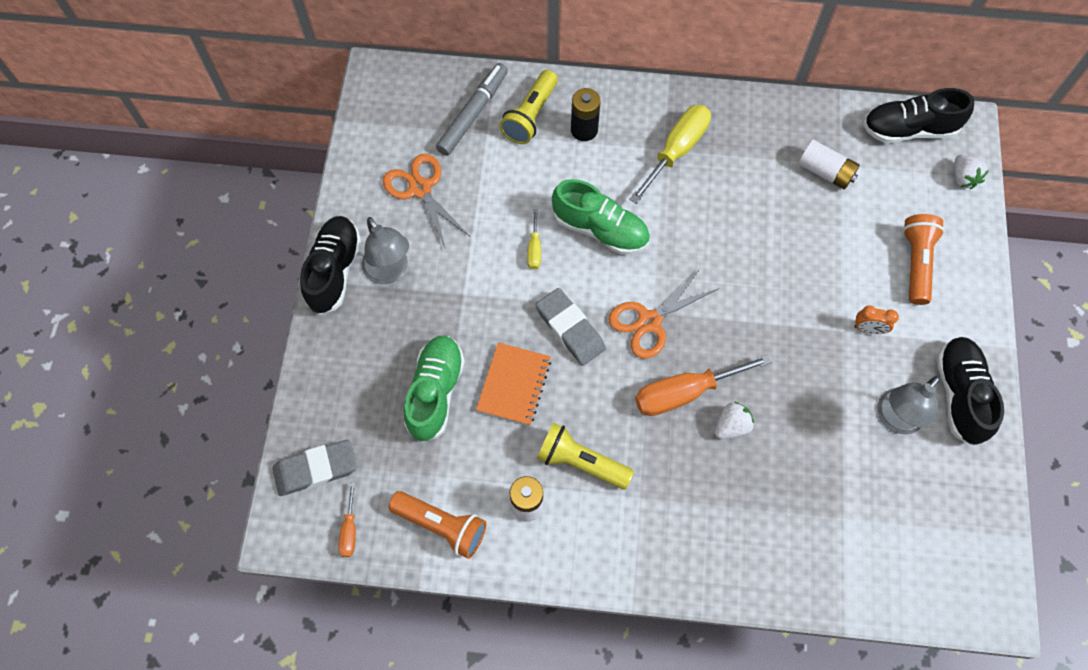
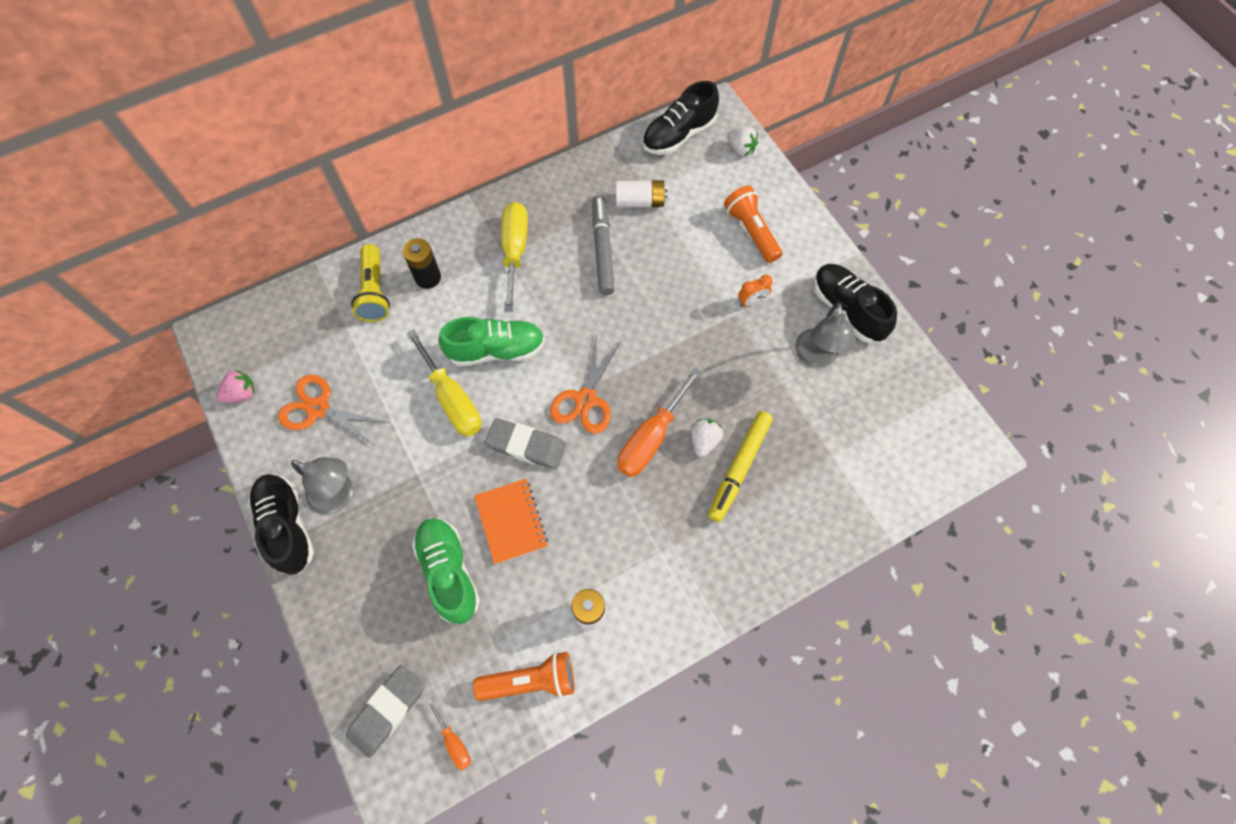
camera: 35 degrees left, 0 degrees up
grey marker [436,63,508,156] -> grey marker moved to [592,196,615,295]
yellow screwdriver [527,209,541,269] -> yellow screwdriver [407,329,481,437], size x2.03
yellow flashlight [536,423,634,490] -> none
none -> pink strawberry [216,370,255,403]
none -> yellow marker [708,411,773,522]

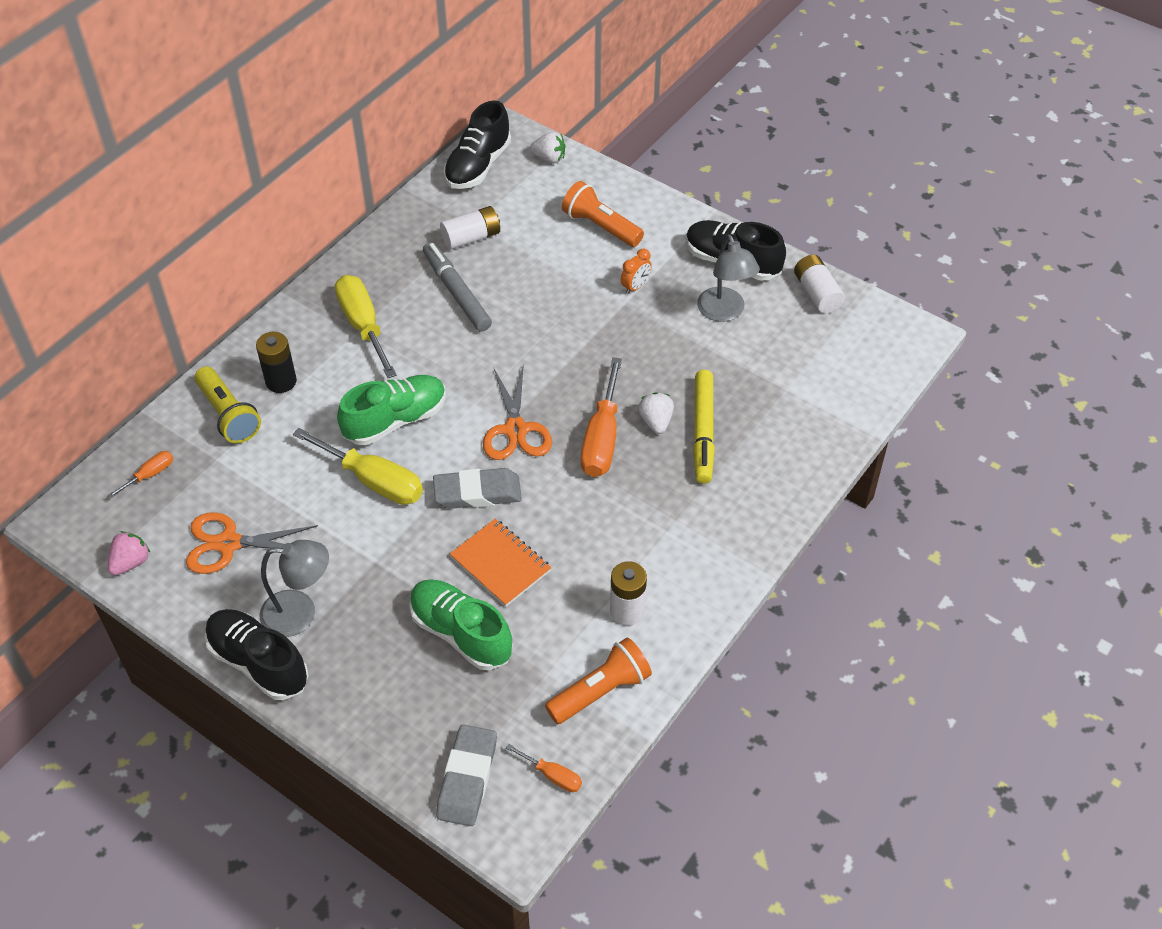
camera: 25 degrees left, 15 degrees down
none -> orange screwdriver [107,451,173,499]
none -> white battery [794,255,845,314]

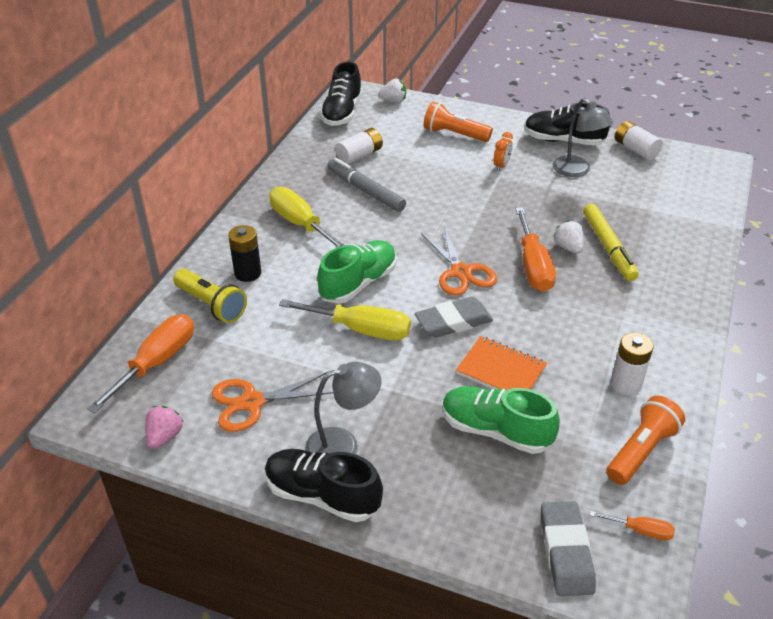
camera: 15 degrees left, 10 degrees down
orange screwdriver [107,451,173,499] -> orange screwdriver [87,314,194,413], size x2.03

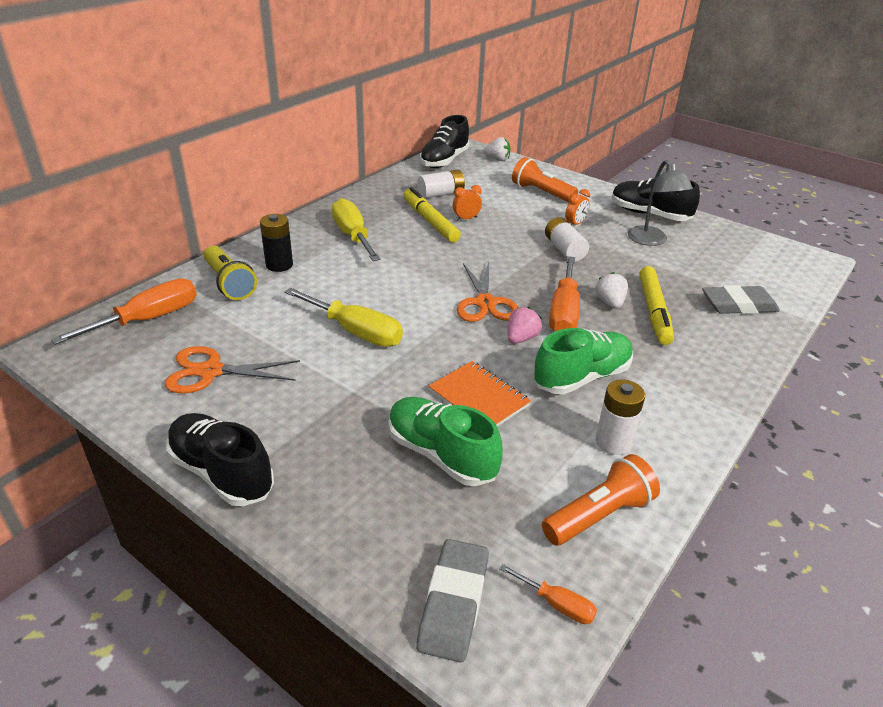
camera: 15 degrees right, 5 degrees down
pink strawberry [145,406,184,449] -> pink strawberry moved to [507,307,542,344]
grey lamp [305,362,381,454] -> none
green shoe [317,240,396,304] -> green shoe moved to [533,328,633,395]
grey marker [327,158,406,212] -> yellow marker [403,187,461,243]
grey eraser [415,297,493,338] -> grey eraser moved to [702,285,780,314]
white battery [615,121,663,160] -> white battery moved to [545,217,589,262]
none -> orange clock [453,185,482,221]

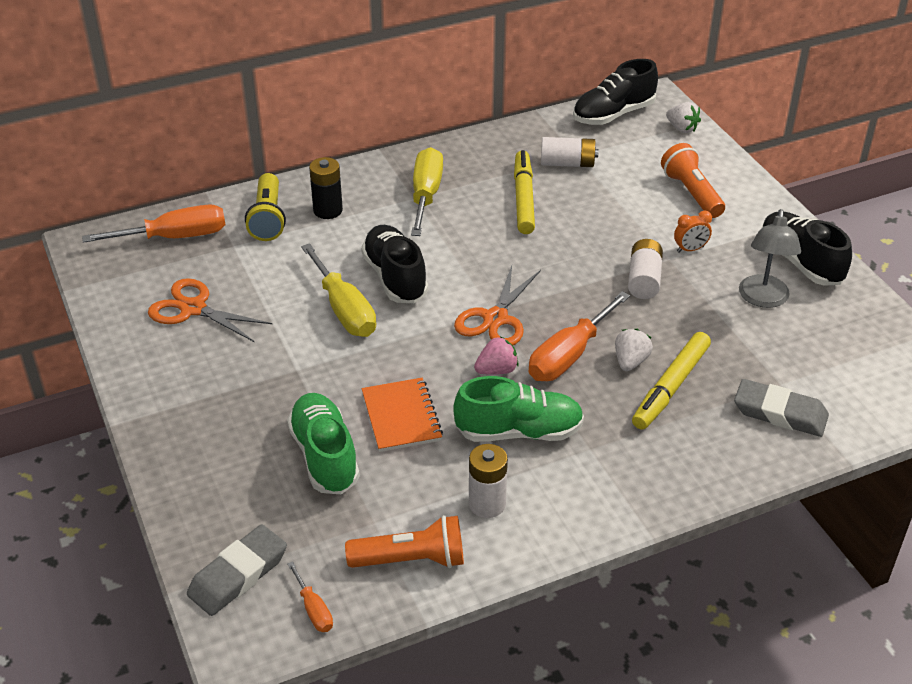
camera: 30 degrees right, 5 degrees up
black shoe [166,413,274,506] -> black shoe moved to [361,225,428,303]
orange clock [453,185,482,221] -> none

